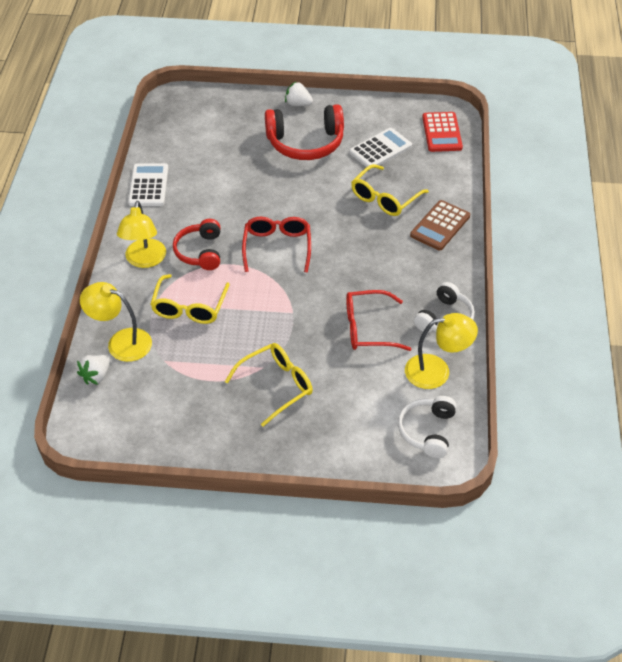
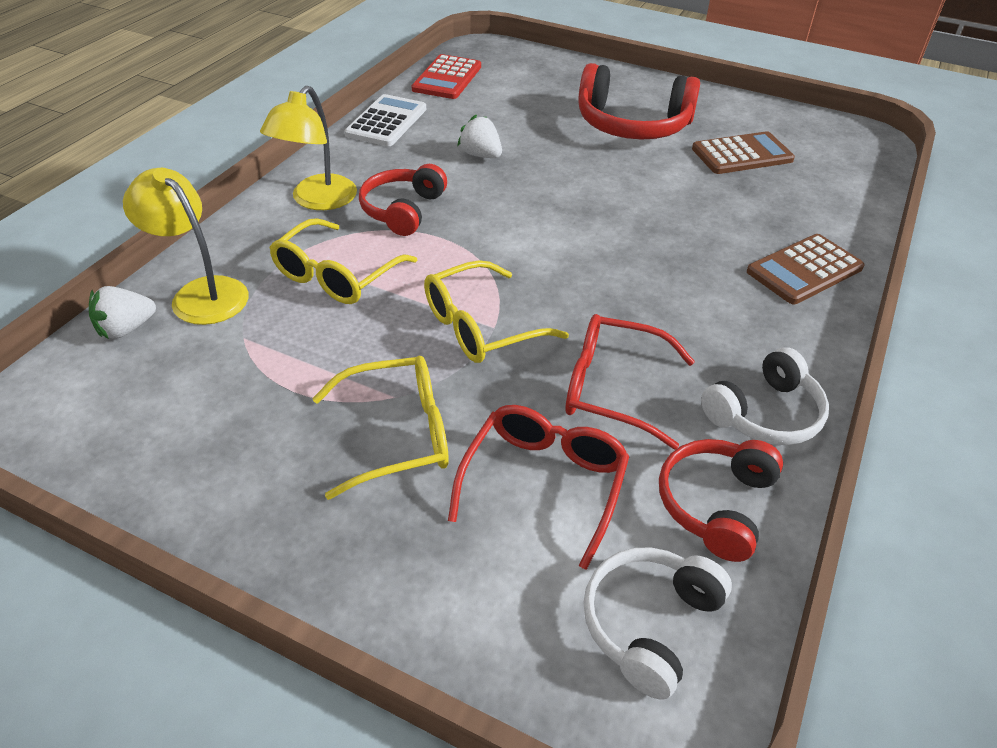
camera: 20 degrees right, 5 degrees down
red glasses [242,217,311,273] -> red glasses moved to [448,405,629,570]
white strawberry [285,81,313,106] -> white strawberry moved to [457,115,502,158]
white calculator [349,128,412,170] -> brown calculator [692,131,795,174]
yellow glasses [351,164,429,216] -> yellow glasses moved to [424,260,569,363]
yellow lamp [405,313,478,389] -> red headphones [659,439,783,562]
red calculator [422,112,463,152] -> red calculator moved to [412,54,481,99]

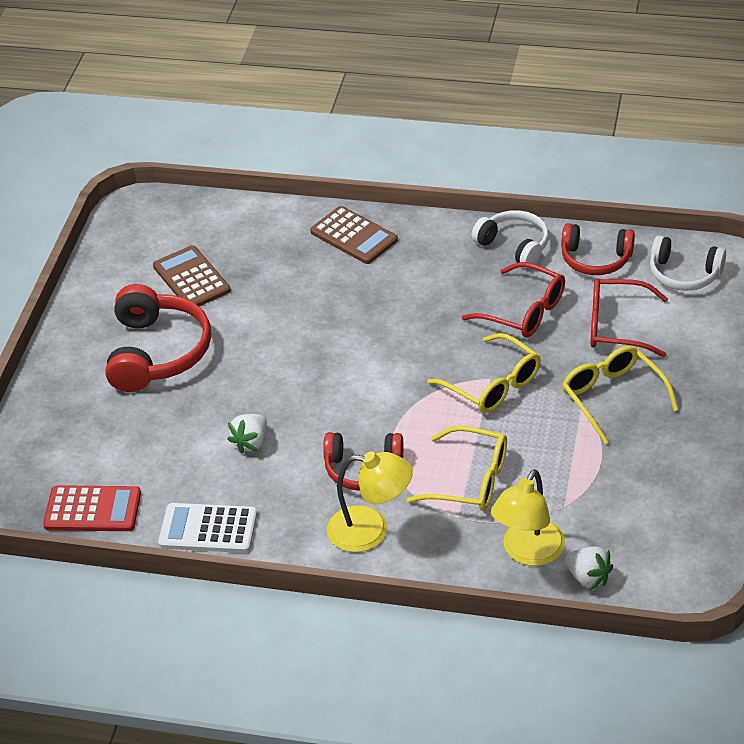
camera: 100 degrees left, 0 degrees up
red glasses [565,314,695,450] -> red glasses turned 60 degrees counterclockwise [462,262,565,337]

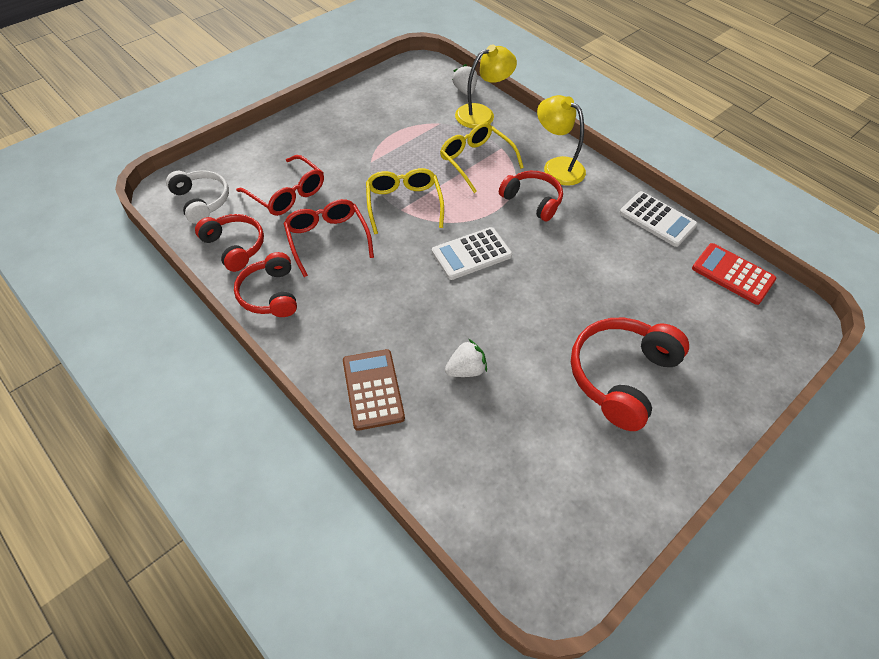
camera: 150 degrees left, 10 degrees up
brown calculator [153,245,231,306] -> none
white strawberry [227,414,267,454] -> white strawberry moved to [445,339,487,377]
white headphones [471,210,549,268] -> red headphones [234,252,297,317]
yellow glasses [562,346,678,444] -> none
none -> white calculator [432,227,512,280]

